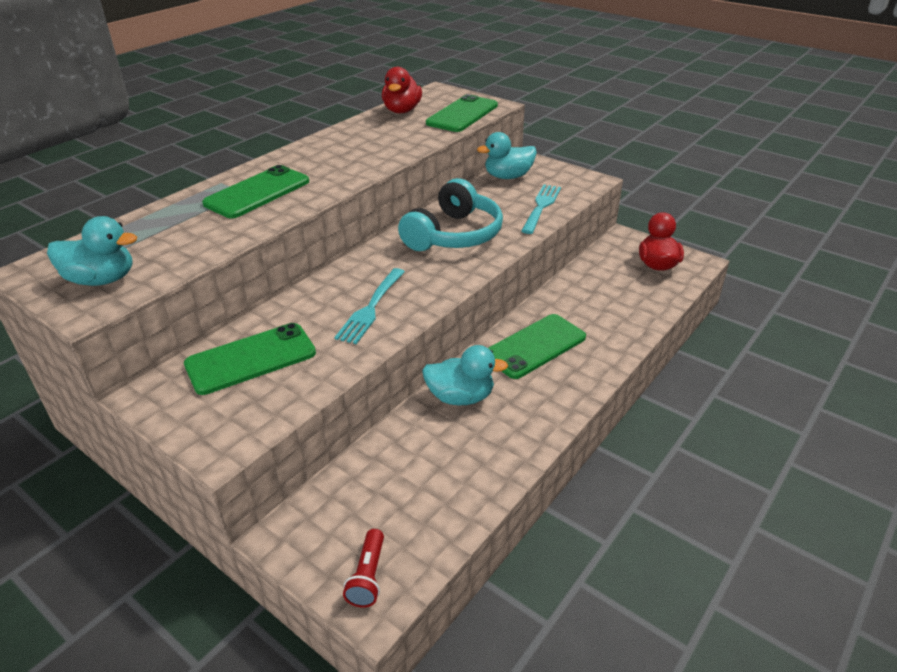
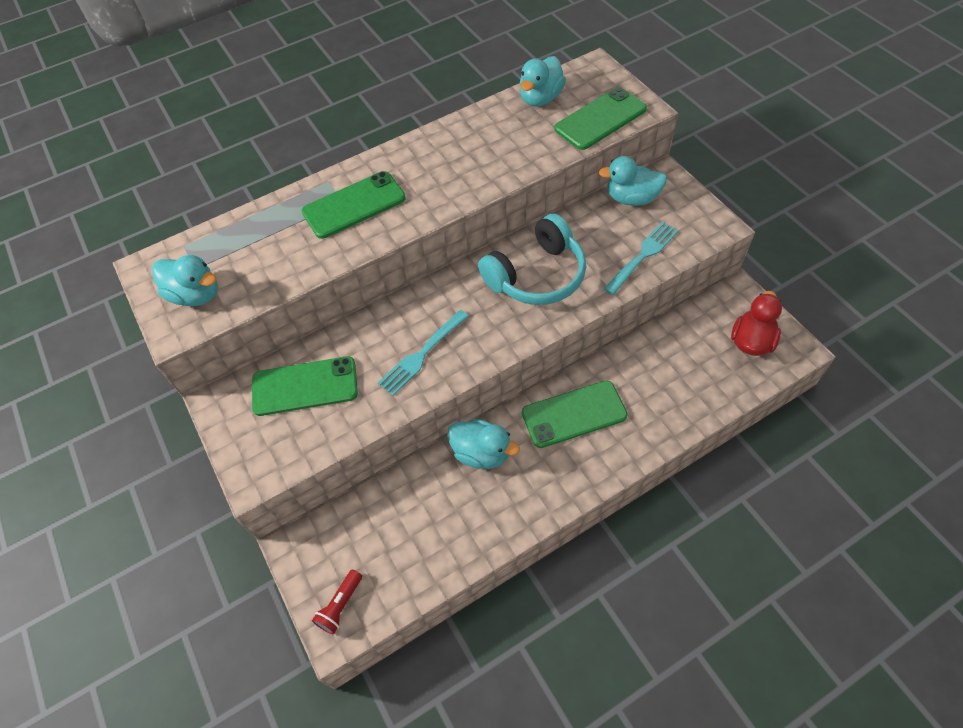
camera: 25 degrees right, 20 degrees up
red duck [382,67,422,113] -> turquoise duck [520,56,566,106]

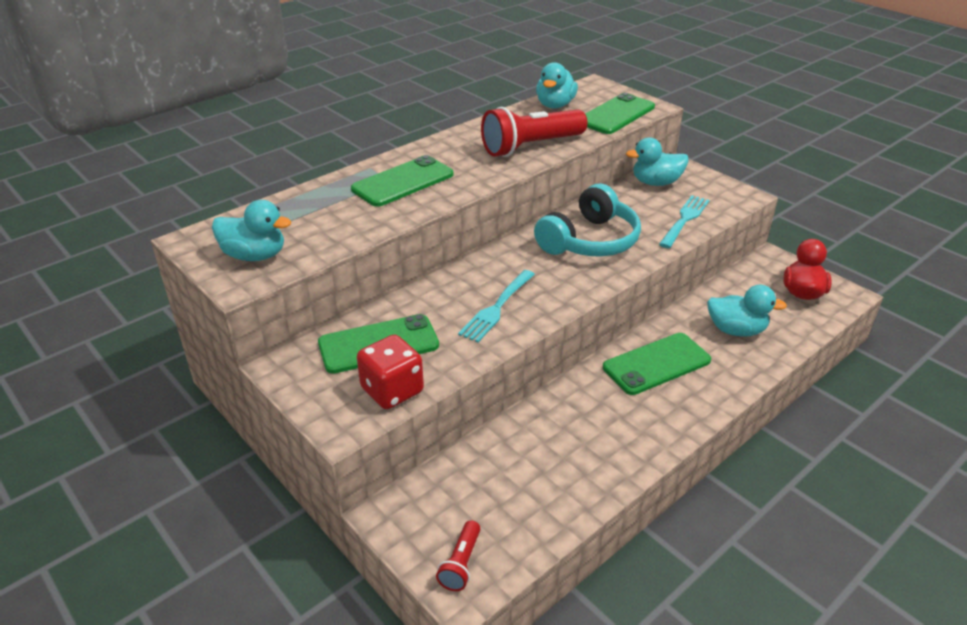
camera: 15 degrees left, 20 degrees down
turquoise duck [447,419,520,469] -> turquoise duck moved to [707,285,787,337]
none -> red dice [357,335,424,409]
none -> red flashlight [481,107,588,157]

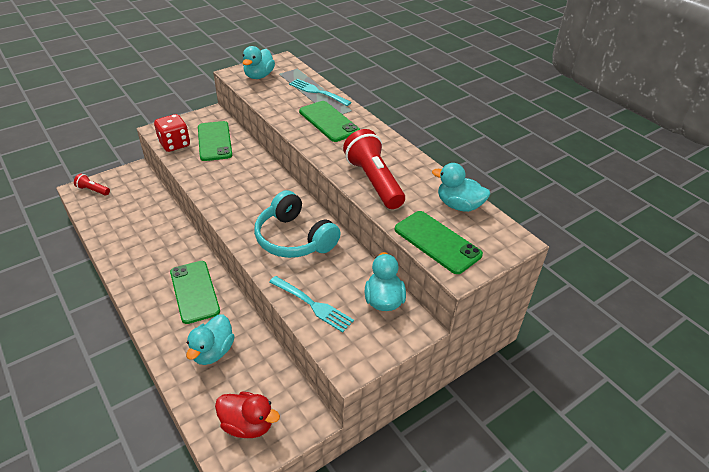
camera: 95 degrees right, 5 degrees up
turquoise fork [458,270,535,342] -> turquoise fork moved to [289,79,352,106]

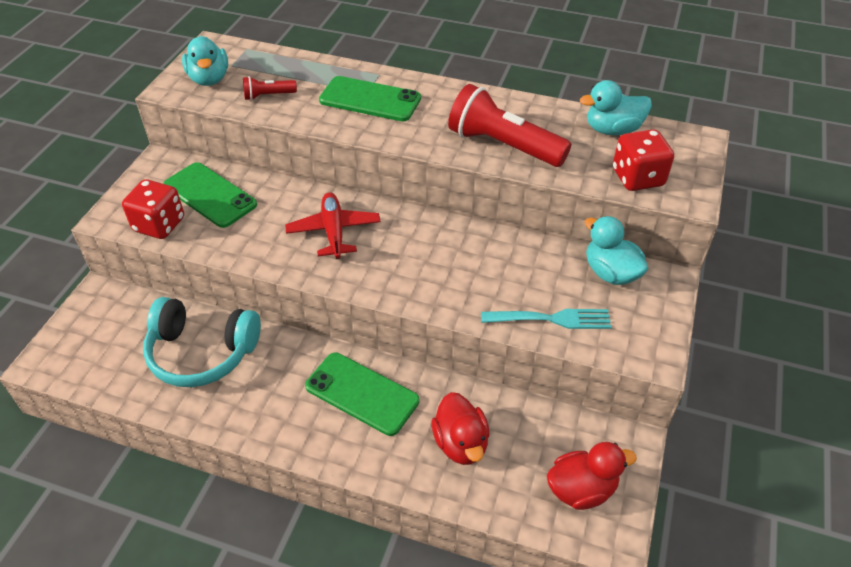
camera: 35 degrees left, 5 degrees up
red flashlight [74,173,110,195] -> red flashlight moved to [243,76,297,100]
turquoise duck [186,314,235,365] -> red duck [431,392,490,465]
turquoise headphones [254,190,341,258] -> turquoise headphones moved to [143,297,261,387]
turquoise fork [289,79,352,106] -> none
green phone [395,211,483,274] -> red dice [613,129,674,191]
none -> red plane [285,192,381,259]

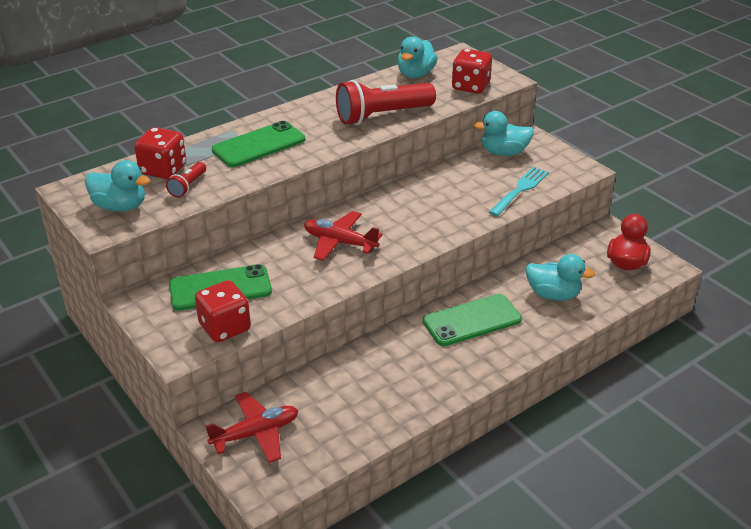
camera: 55 degrees left, 10 degrees down
turquoise headphones [143,297,261,387] -> none
red duck [431,392,490,465] -> turquoise duck [526,254,595,301]
none -> red dice [134,127,186,179]
none -> red plane [205,392,298,463]

